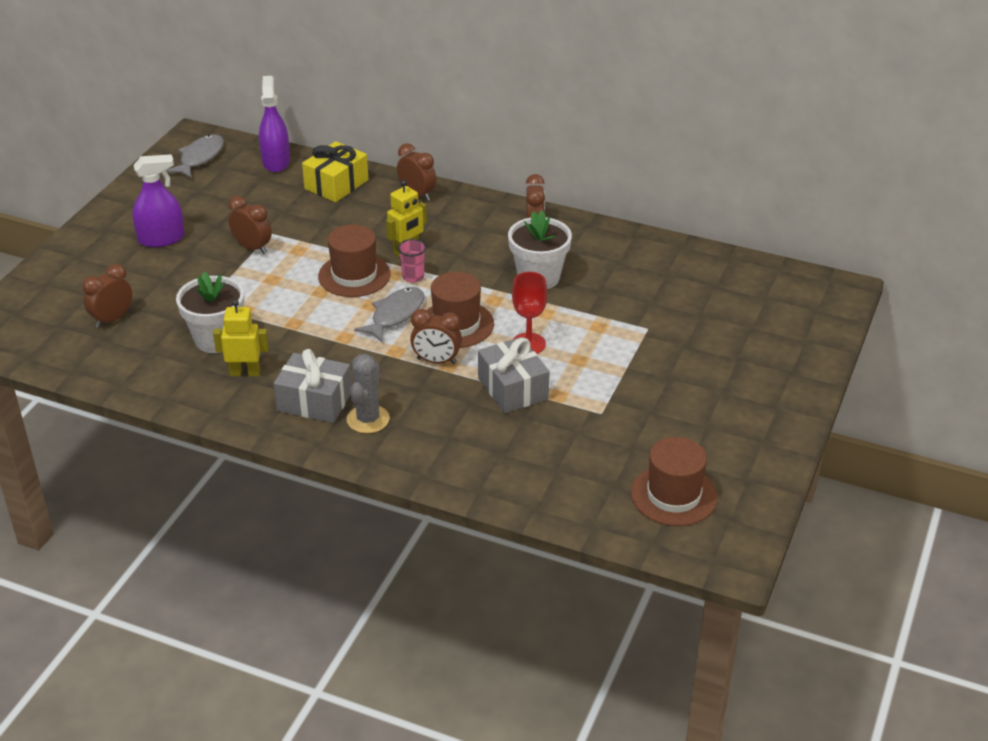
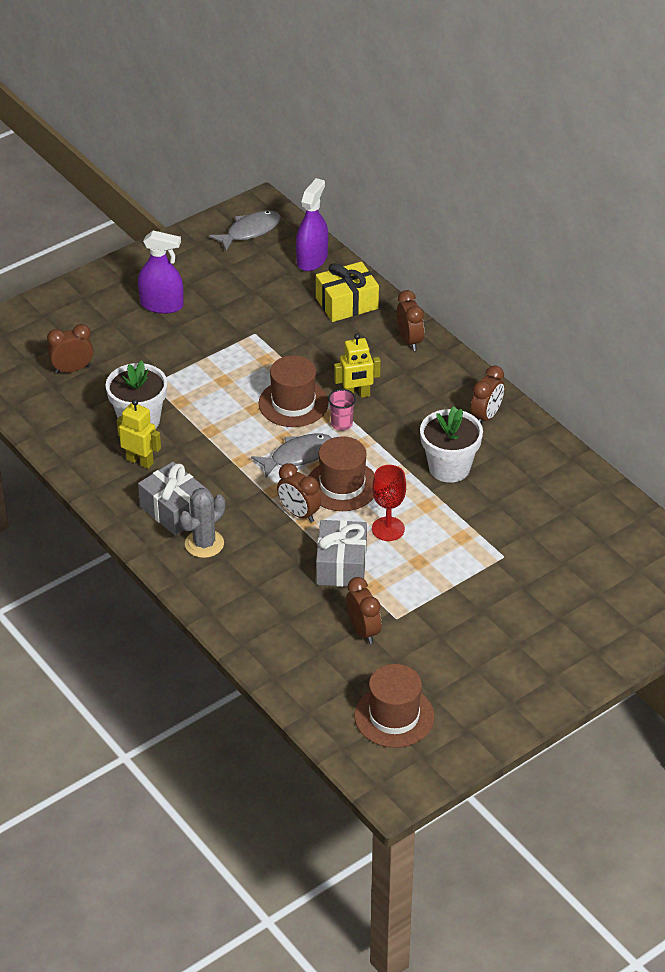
camera: 30 degrees right, 5 degrees up
brown clock [229,196,272,254] -> brown clock moved to [346,577,381,644]

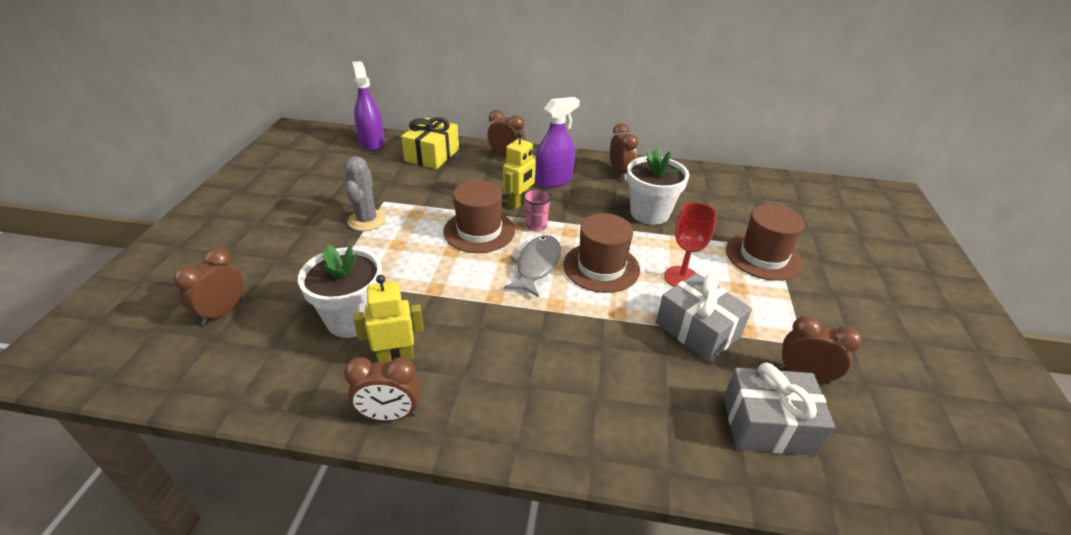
camera: 45 degrees left, 5 degrees down
purple spray bottle [138,231,183,314] -> purple spray bottle moved to [535,97,580,188]
grey gift [138,462,207,536] -> grey gift moved to [724,362,835,455]
grey cactus [179,488,225,558] -> grey cactus moved to [344,156,386,231]
grey fish [209,210,281,251] -> none
brown clock [277,463,321,522] -> brown clock moved to [344,357,420,421]
brown hat [354,664,435,748] -> brown hat moved to [726,204,804,281]

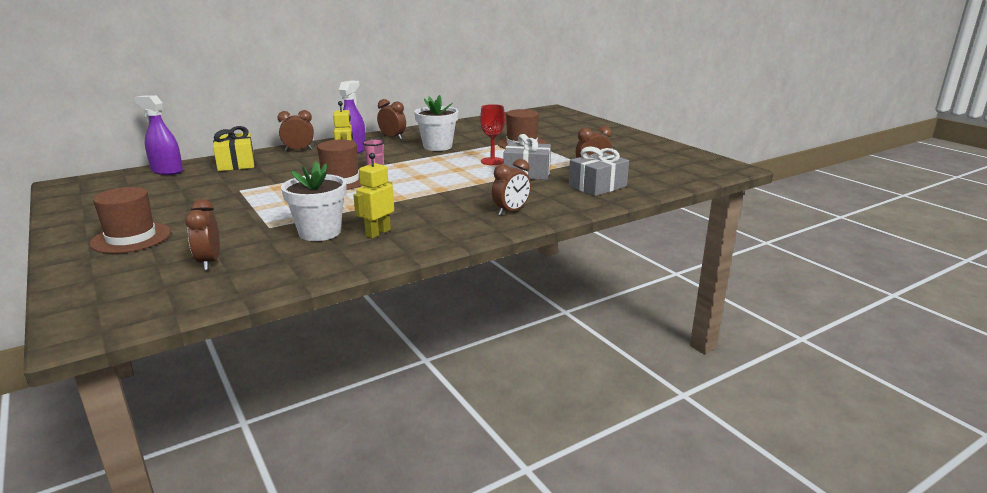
camera: 40 degrees left, 15 degrees down
grey cactus [344,156,386,231] -> none
brown clock [344,357,420,421] -> brown clock moved to [492,159,531,216]
grey fish [504,235,561,297] -> none
brown hat [563,213,640,293] -> brown hat moved to [90,187,171,253]

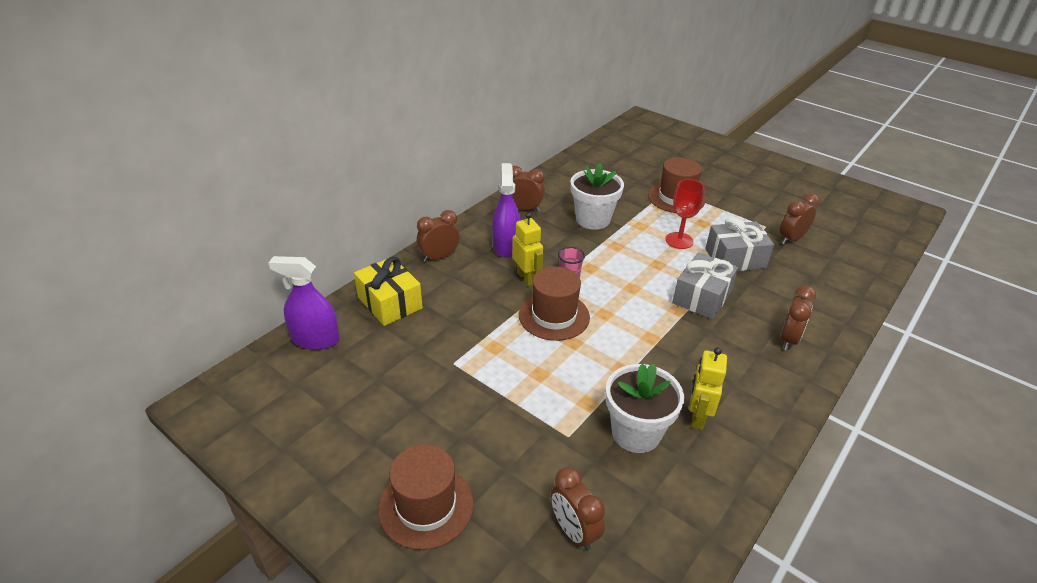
camera: 20 degrees left, 15 degrees up
grey gift [569,147,629,196] -> grey gift moved to [672,252,738,319]

